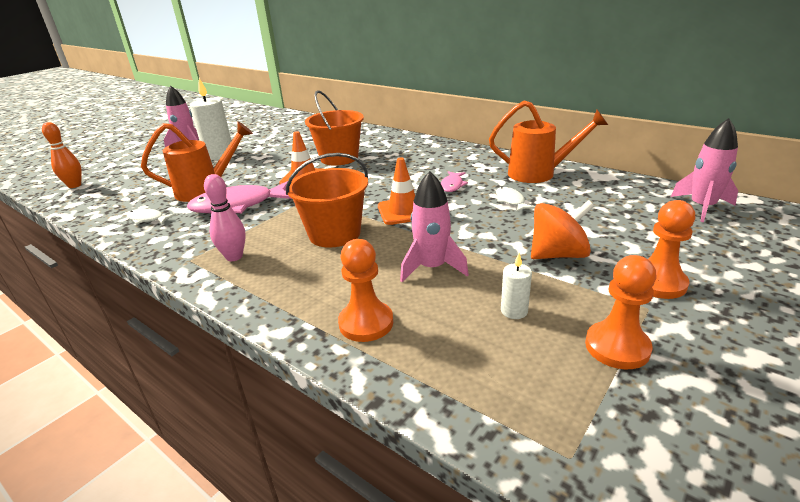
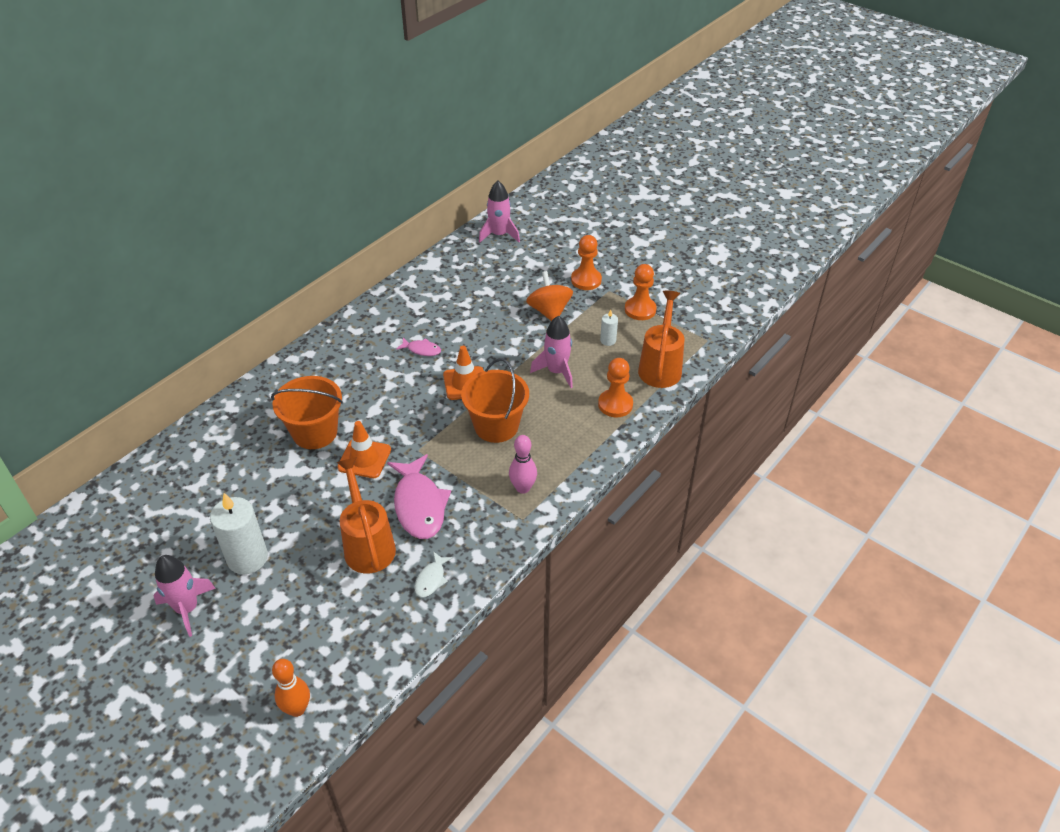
camera: 90 degrees left, 15 degrees up
orange watering can [489,101,608,183] -> orange watering can moved to [638,290,684,388]
white fish [496,187,535,212] -> none

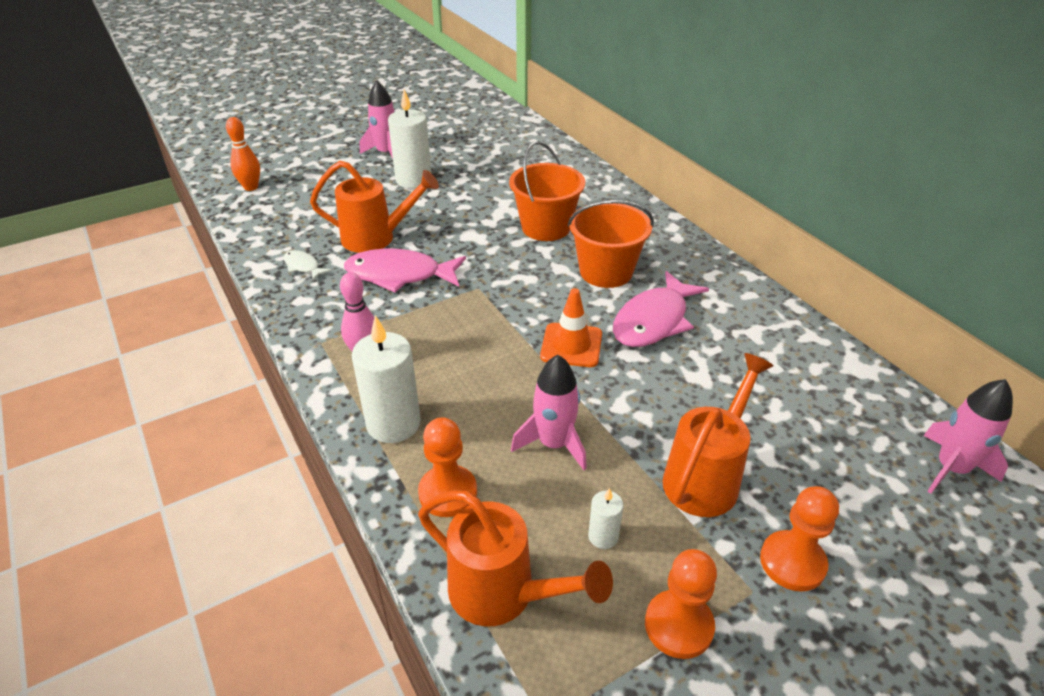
camera: 110 degrees right, 5 degrees down
orange traffic cone [337,421,391,478] -> none
pink fish [396,338,441,356] -> pink fish [613,271,709,347], size x2.07
orange bucket [461,358,529,443] -> orange bucket moved to [568,200,654,288]
orange spinning top [526,271,573,321] -> orange watering can [663,353,773,517]
none -> white candle [352,315,421,443]

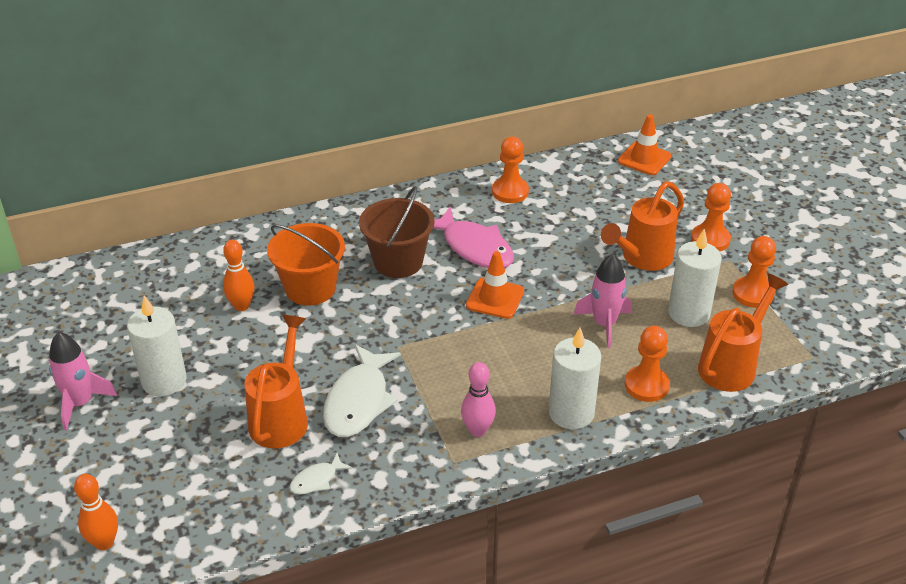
camera: 80 degrees left, 0 degrees up
pink fish [344,249,466,293] -> white fish [323,344,401,437]
orange bucket [568,200,654,288] -> brown bucket [359,187,435,278]
white candle [588,488,624,549] -> white candle [668,228,722,327], size x2.05
orange watering can [663,353,773,517] -> orange watering can turned 90 degrees counterclockwise [601,181,684,271]
pink rocket [923,379,1013,494] -> orange traffic cone [618,114,672,175]
none -> orange bowling pin [223,240,254,311]
none -> orange pawn [492,137,529,203]

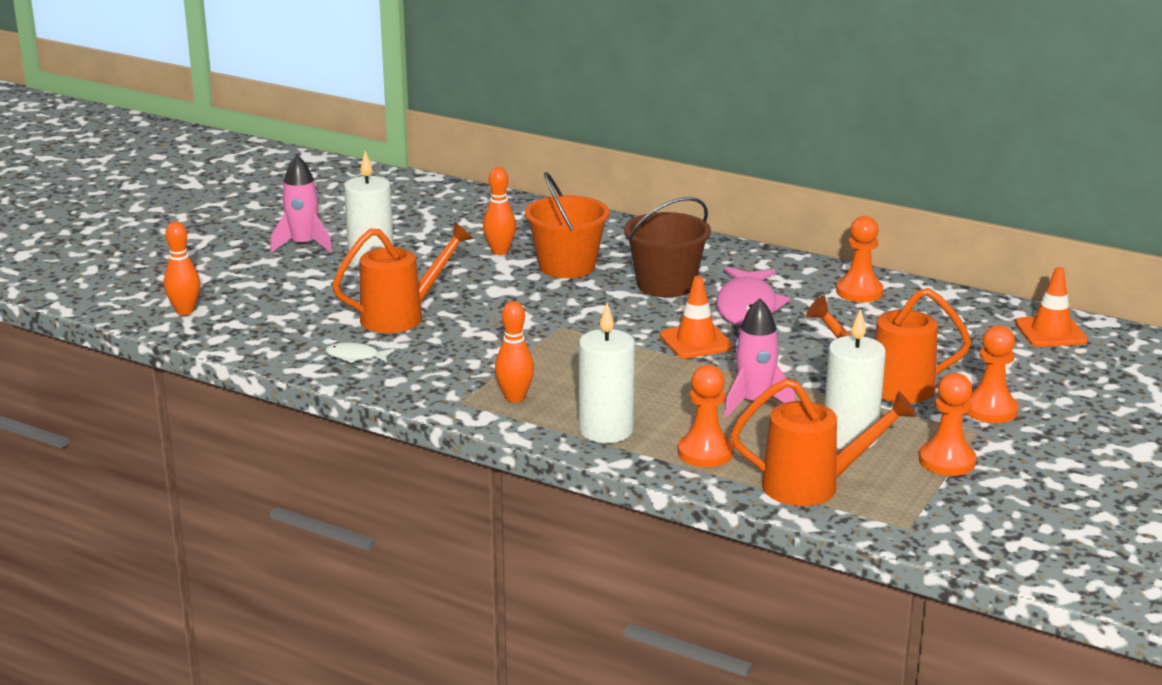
camera: 50 degrees right, 15 degrees down
white fish [323,344,401,437] -> none
pink bowling pin [461,362,496,437] -> orange bowling pin [495,301,534,403]

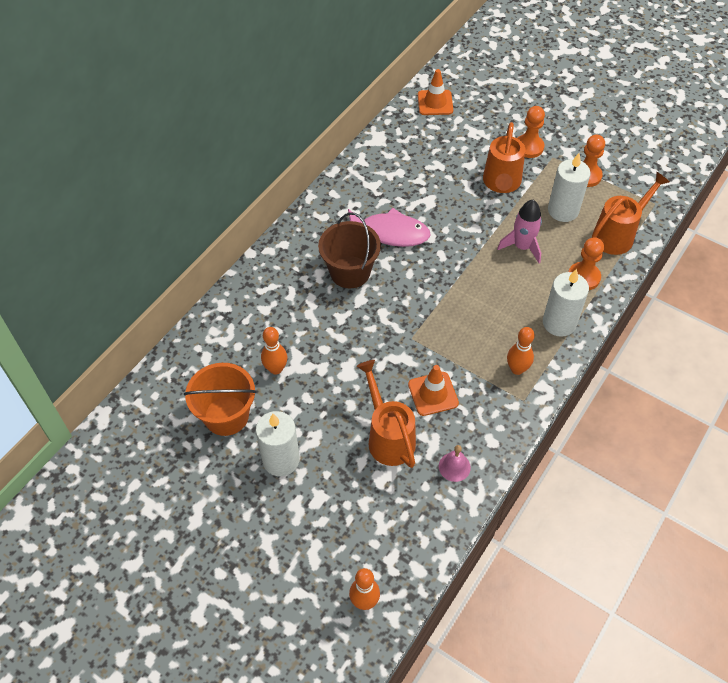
camera: 85 degrees left, 30 degrees up
pink rocket [270,155,332,253] -> none
white fish [326,342,395,363] -> pink bell [439,445,471,482]
orange bucket [525,172,610,278] -> orange bucket moved to [184,363,256,436]
orange traffic cone [660,276,733,358] -> orange traffic cone moved to [408,365,459,416]
orange watering can [731,378,916,506] -> orange watering can turned 45 degrees clockwise [592,172,670,255]
orange pawn [836,216,884,302] -> none

